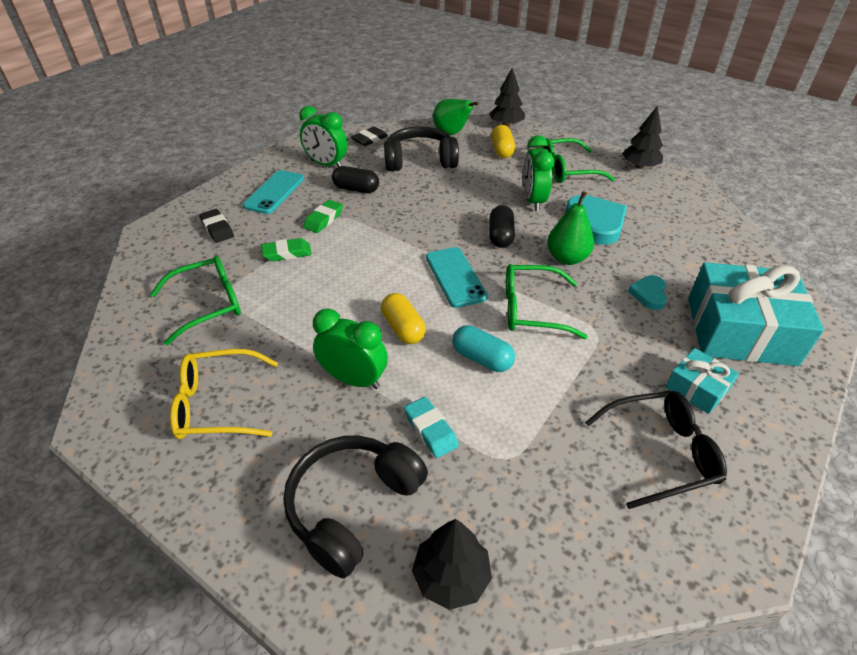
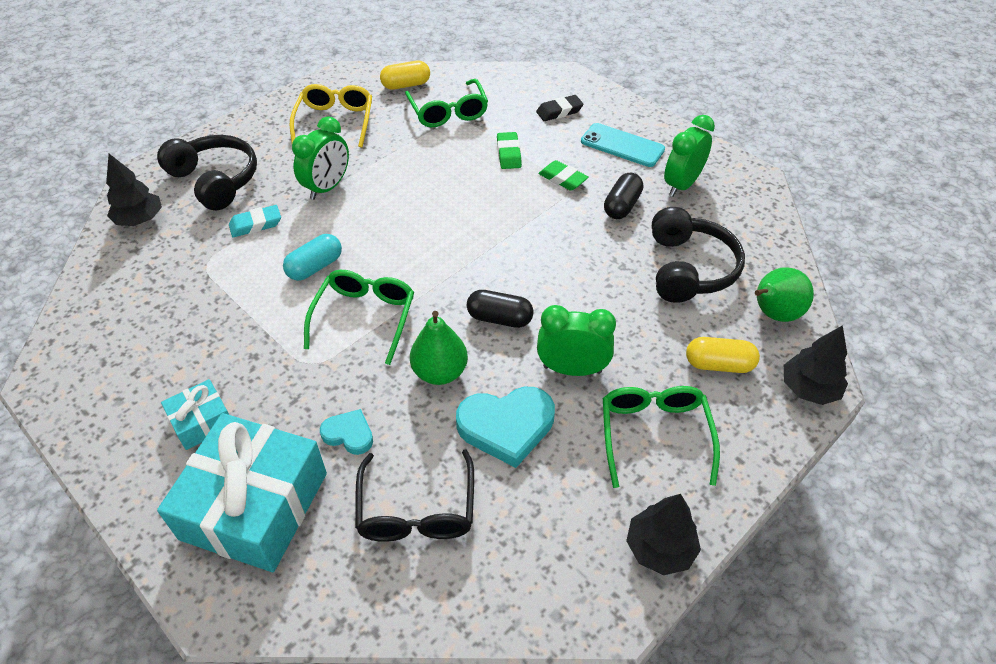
camera: 100 degrees right, 5 degrees up
black eraser [351,127,388,146] -> none
yellow capsule [381,293,426,344] -> yellow capsule moved to [380,61,430,90]
turquoise phone [426,247,488,308] -> none
black glasses [585,391,727,509] -> black glasses moved to [355,449,474,542]

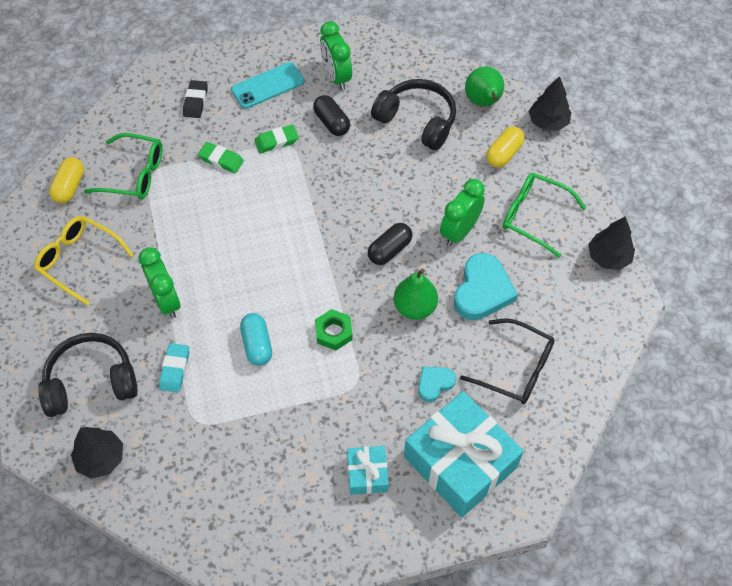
camera: 60 degrees left, 10 degrees up
green glasses [304,270,414,365] -> green nut [315,309,353,351]

